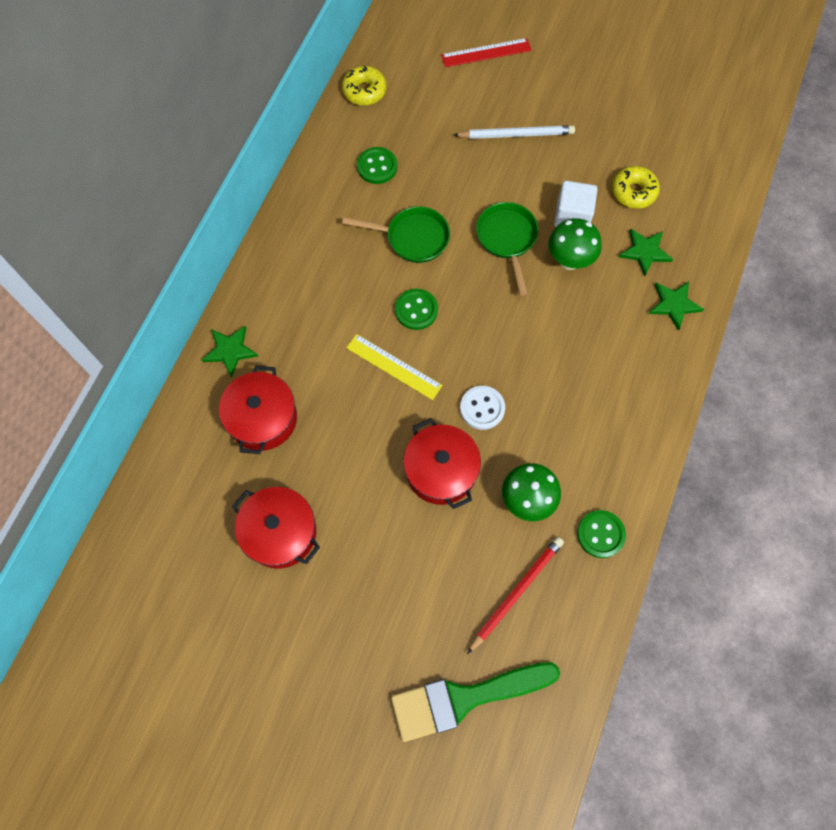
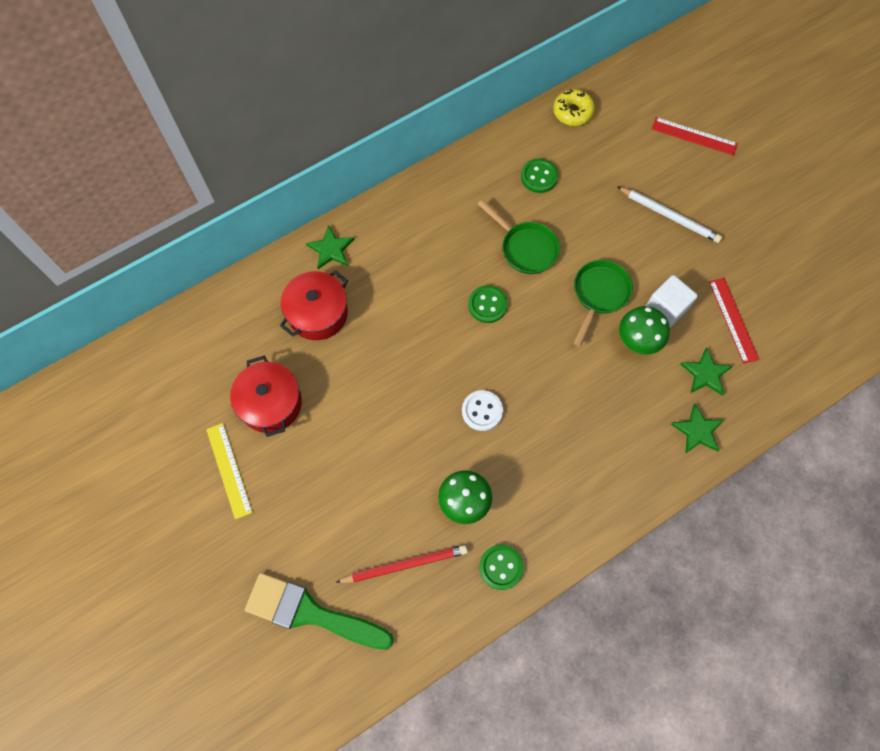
camera: 35 degrees right, 0 degrees up
yellow ruler [346,334,443,400] -> yellow ruler moved to [206,423,253,520]
red pot [403,418,481,509] -> none
yellow donut [612,166,660,209] -> red ruler [709,278,760,364]

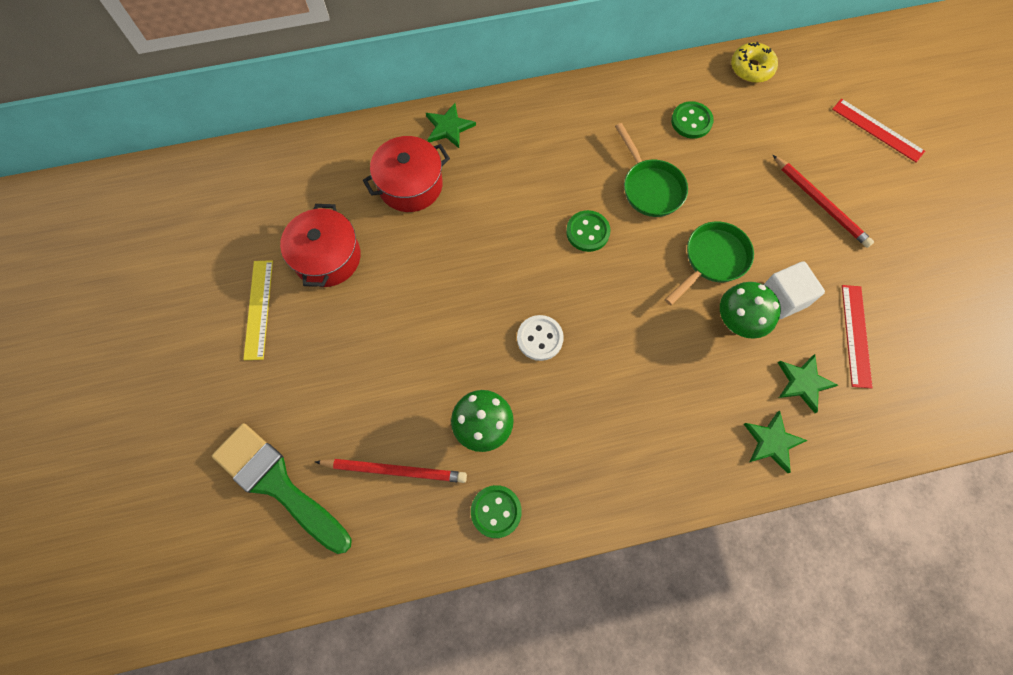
camera: 20 degrees right, 0 degrees up
white pencil [617,187,722,243] -> red pencil [773,155,874,248]

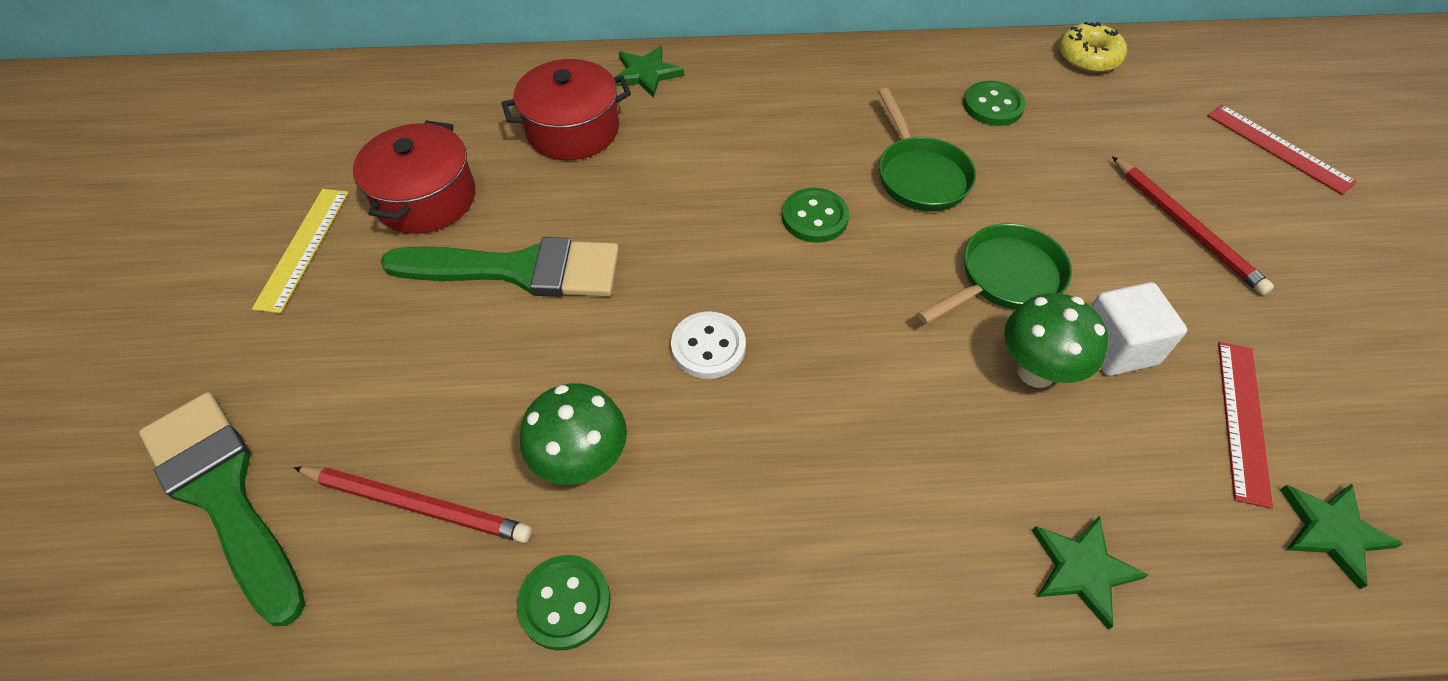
camera: 10 degrees right, 15 degrees down
green star [778,354,838,413] -> green star moved to [1280,484,1403,589]
none -> green brush [381,237,619,297]

